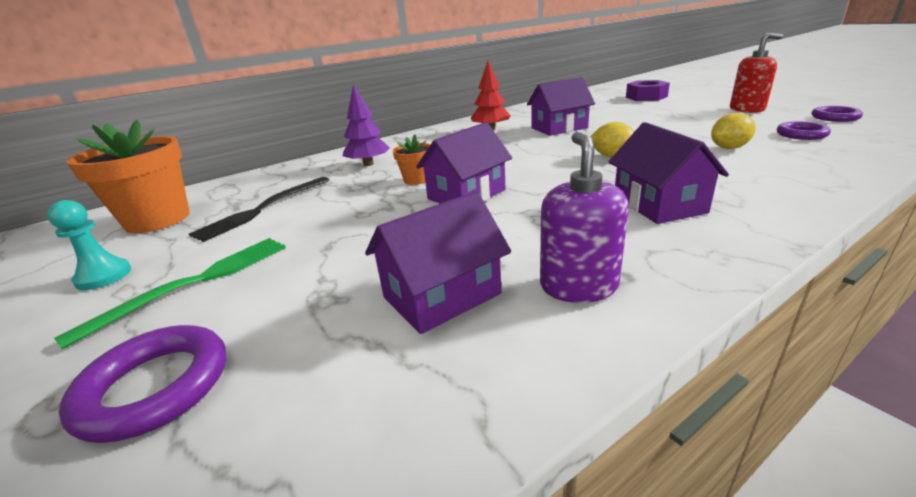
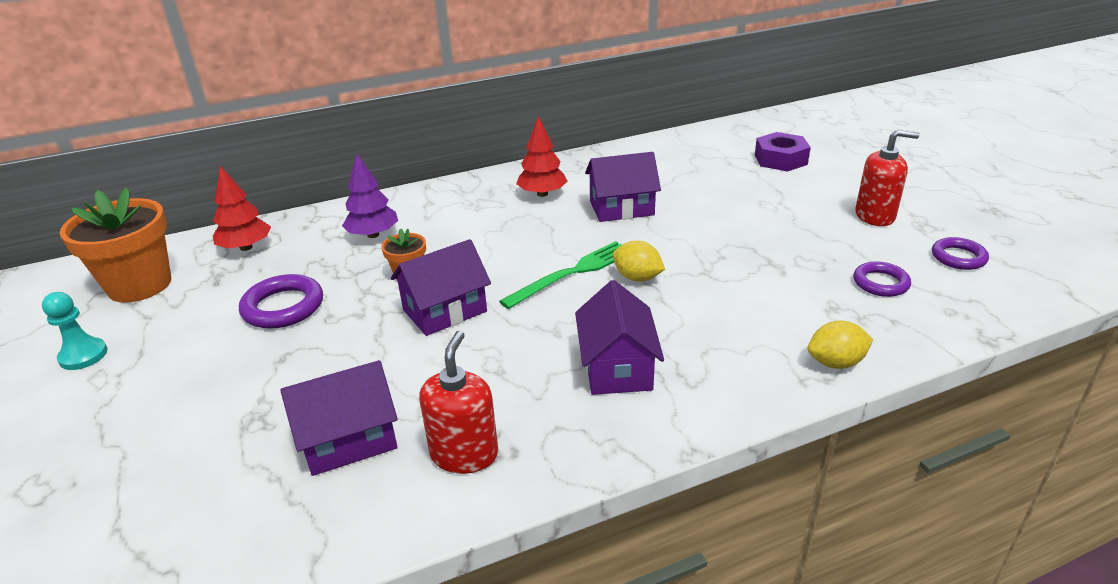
camera: 10 degrees right, 5 degrees up
green fork [54,238,286,349] -> green fork moved to [499,241,622,309]
purple ring [59,325,226,443] -> purple ring moved to [239,274,323,329]
black fork [189,177,330,242] -> none
purple soap dispenser [540,132,629,303] -> red soap dispenser [419,331,498,474]
yellow lemon [711,113,756,149] -> yellow lemon moved to [808,321,873,369]
none -> red tree [213,166,271,251]

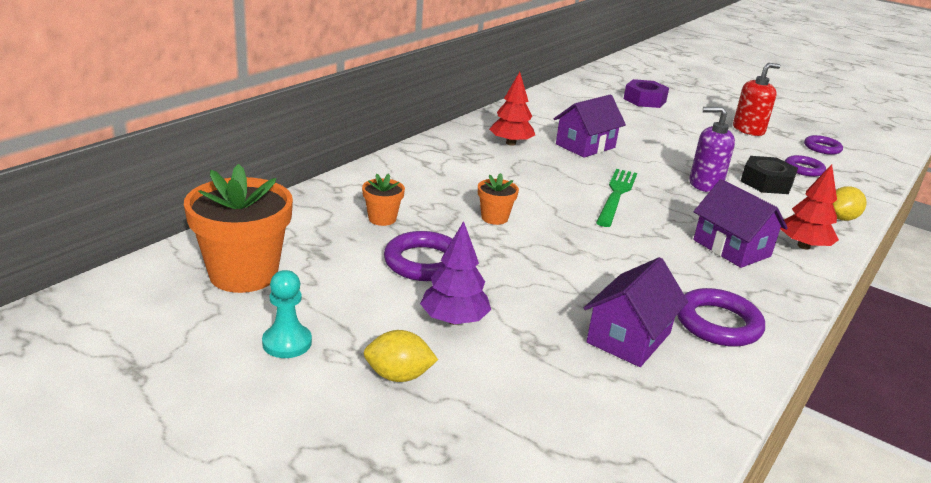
camera: 35 degrees left, 5 degrees down
red tree [213,166,271,251] -> red tree moved to [780,164,839,250]
purple tree [342,154,398,238] -> purple tree moved to [420,221,491,325]
purple house [391,239,491,336] -> none
red soap dispenser [419,331,498,474] -> purple ring [677,288,765,347]
yellow lemon [613,241,665,281] -> yellow lemon moved to [363,330,438,382]
none -> orange flower pot [362,174,405,226]
none -> purple soap dispenser [689,107,735,192]
none -> black nut [741,156,798,194]

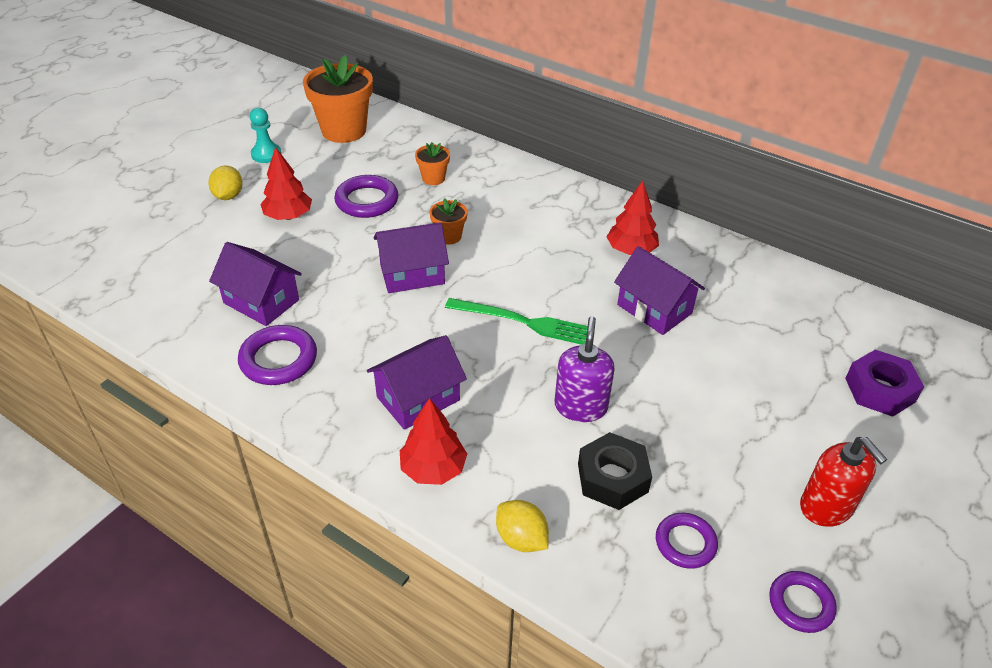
camera: 90 degrees right, 15 degrees up
purple tree [420,221,491,325] -> red tree [260,147,312,220]
none -> purple house [374,222,449,293]

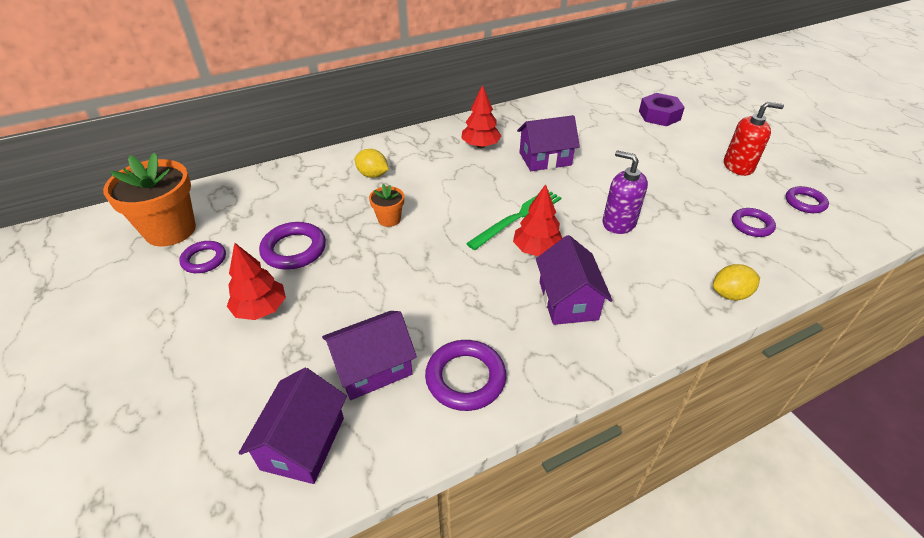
camera: 60 degrees left, 0 degrees up
yellow lemon [208,165,243,200] -> yellow lemon moved to [355,149,389,178]
turquoise pawn [250,108,282,163] -> none
purple house [374,222,449,293] -> purple house moved to [239,368,347,484]
red tree [400,398,467,485] -> red tree moved to [513,184,562,256]
orange flower pot [415,142,450,185] -> none
black nut [578,432,652,510] -> none
none -> purple ring [179,241,226,273]

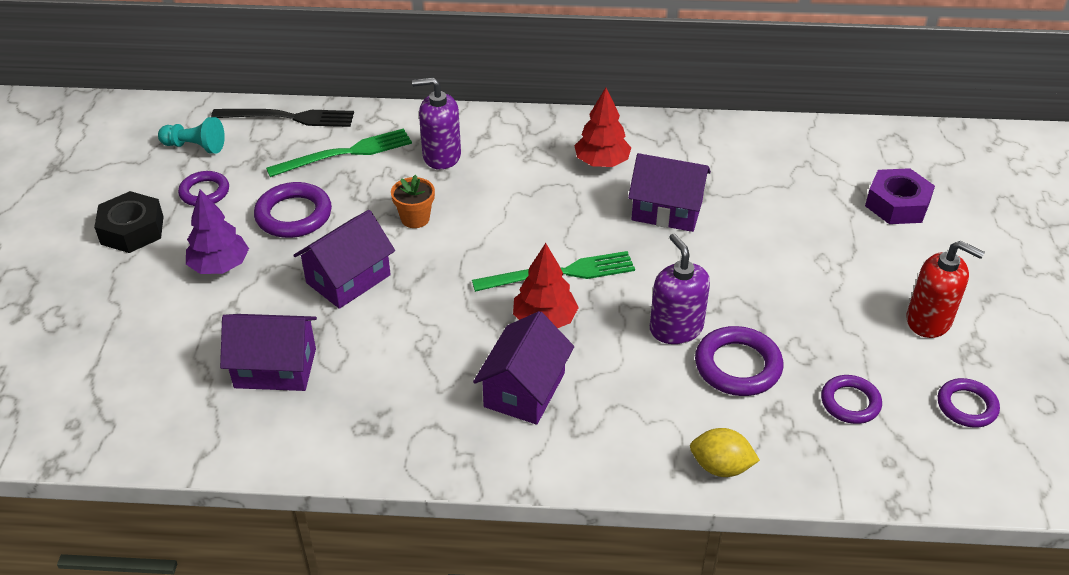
camera: 30 degrees right, 0 degrees up
orange flower pot [103,152,196,247] -> turquoise pawn [158,117,225,154]
red tree [227,243,286,320] -> purple tree [186,190,249,274]
purple house [239,368,347,484] -> purple house moved to [293,210,395,309]
yellow lemon [355,149,389,178] -> purple soap dispenser [412,77,461,170]
purple ring [425,340,506,411] -> purple ring moved to [695,326,783,396]
none -> black nut [94,191,164,253]
none -> black fork [211,109,354,127]
none -> green fork [266,128,412,177]

